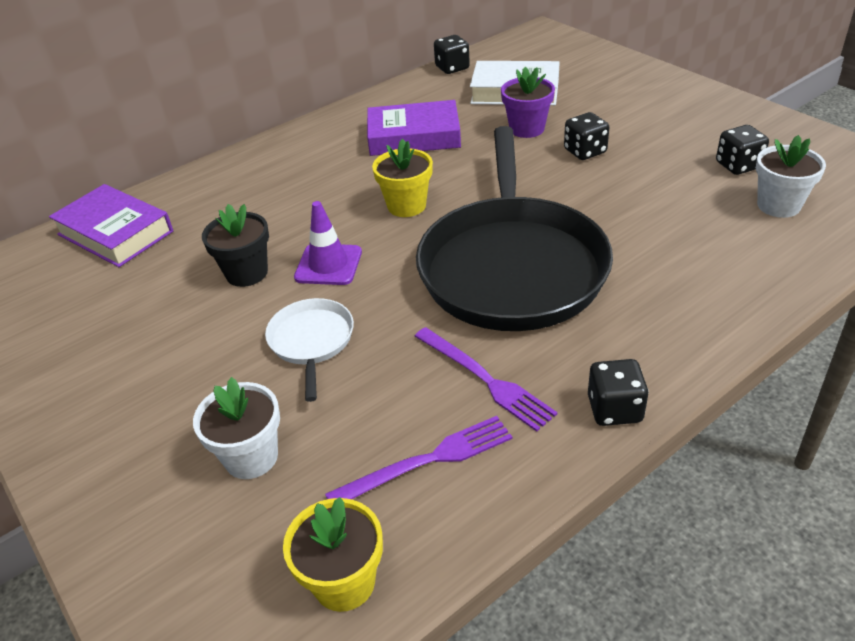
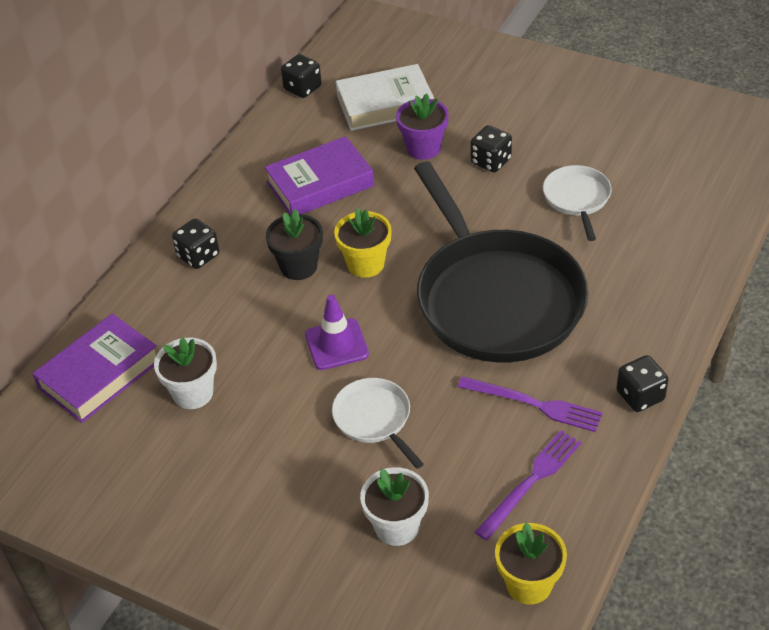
camera: 25 degrees left, 5 degrees up
purple book [49,184,173,267] -> purple book turned 60 degrees counterclockwise [32,314,157,423]
black flower pot [202,204,269,287] -> black flower pot moved to [266,209,323,280]
black dice [716,125,769,175] -> black dice moved to [172,218,219,269]
white flower pot [756,135,826,218] -> white flower pot moved to [154,338,217,409]
none -> white pan [543,165,612,241]

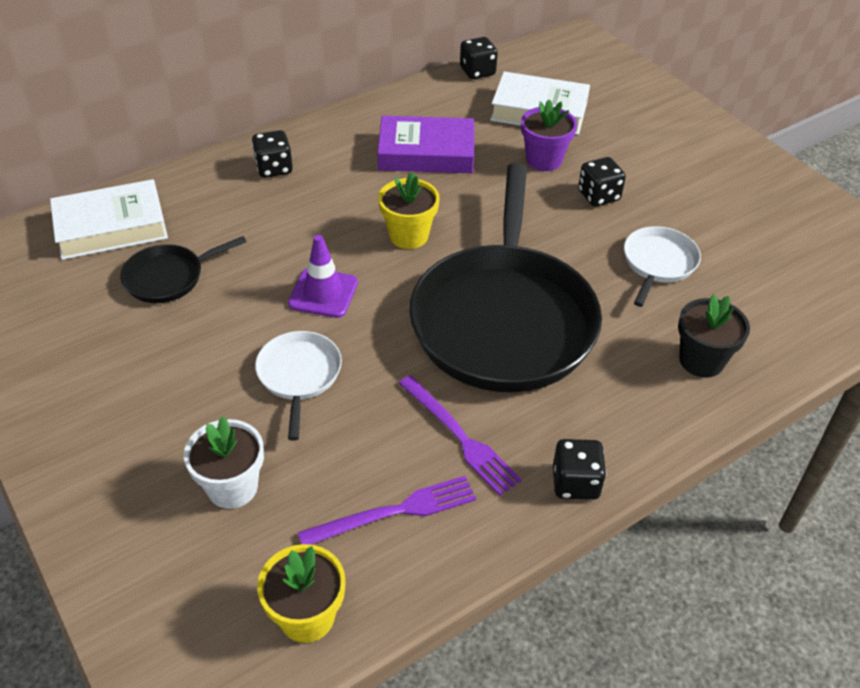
camera: 25 degrees right, 0 degrees up
purple book [32,314,157,423] -> white book [50,179,168,260]
white flower pot [154,338,217,409] -> black pan [120,236,246,303]
black flower pot [266,209,323,280] -> black flower pot moved to [678,295,750,378]

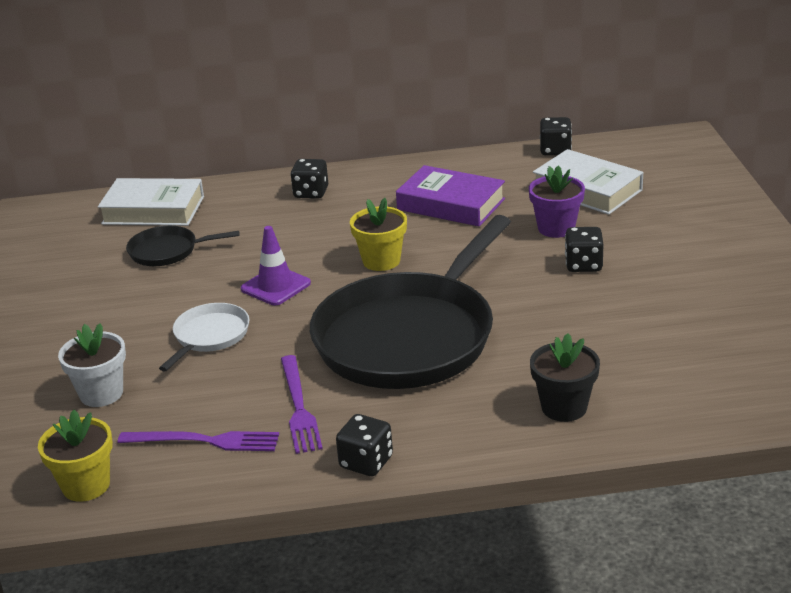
camera: 30 degrees right, 15 degrees down
white pan [624,226,701,307] -> none

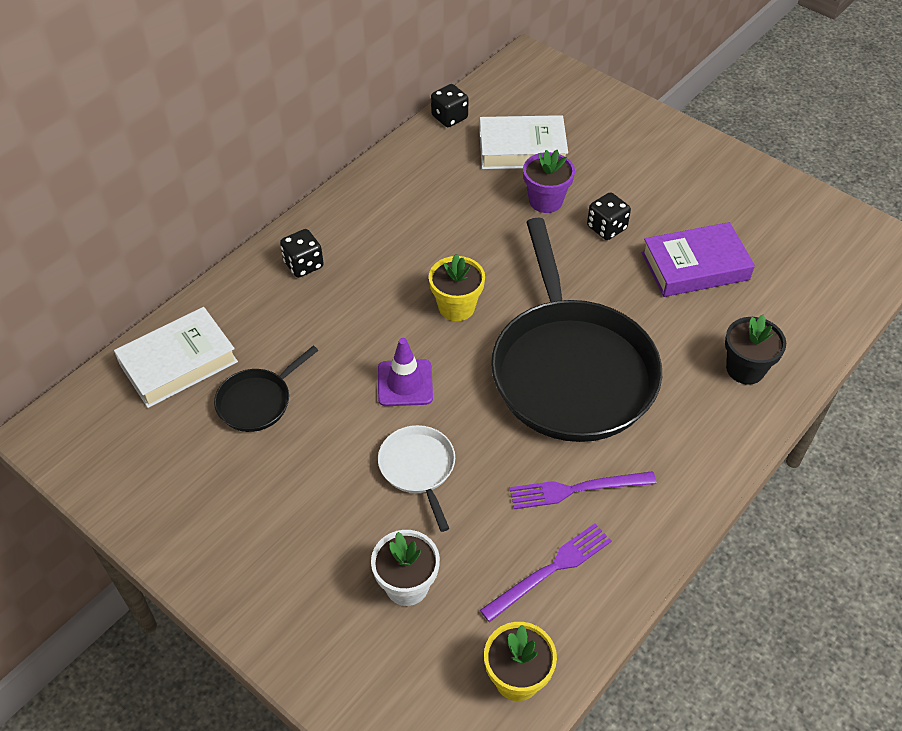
camera: 45 degrees left, 20 degrees up
purple fork [281,355,323,454] -> purple fork turned 135 degrees clockwise [509,471,657,509]
black dice [336,414,393,476] -> none
purple book [396,165,505,227] -> purple book moved to [641,222,755,297]

